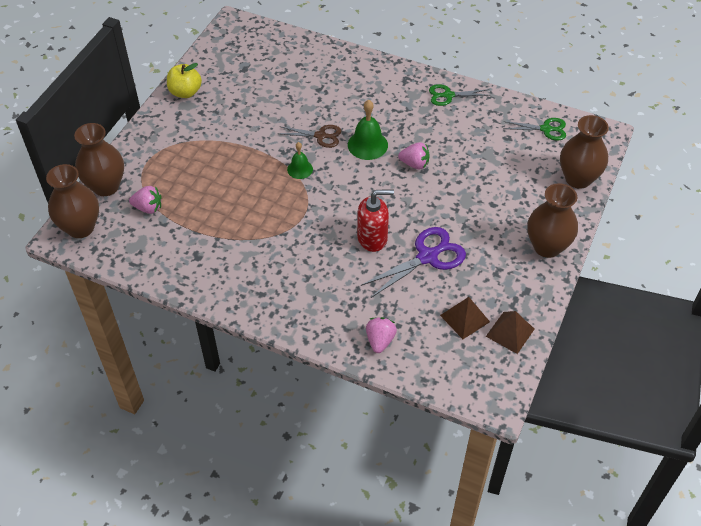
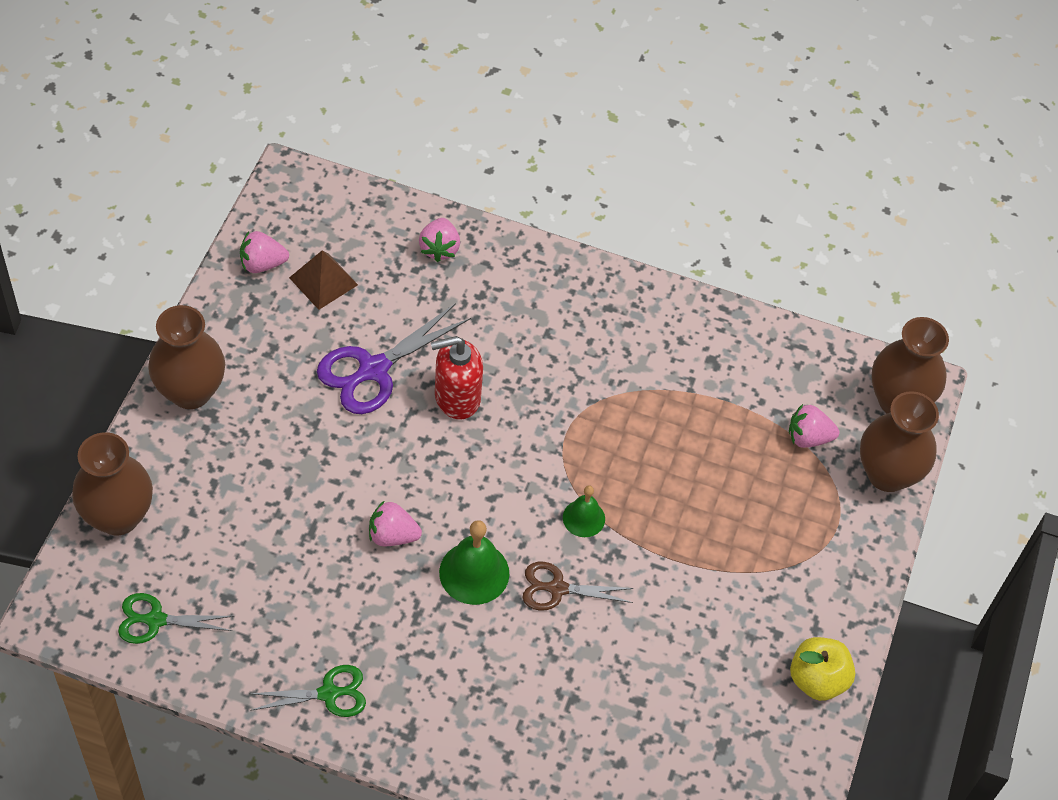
camera: 170 degrees right, 5 degrees up
brown pyramid [486,311,534,354] -> pink strawberry [240,231,289,273]

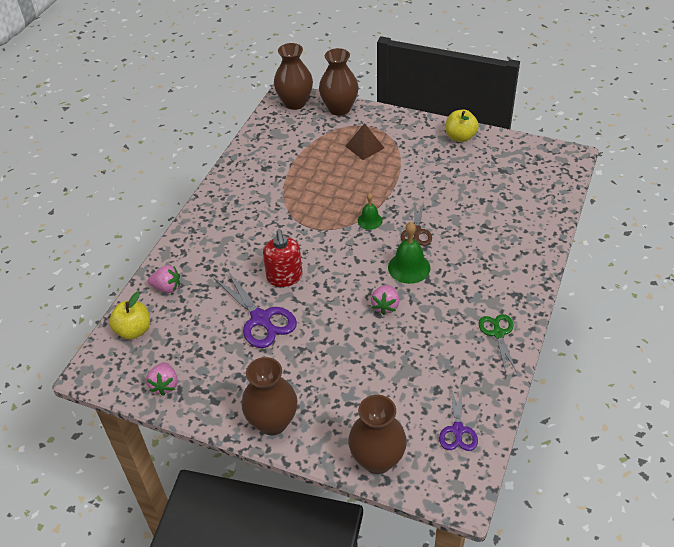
camera: 80 degrees left, 10 degrees down
green scissors [118,593,234,644] -> purple scissors [439,387,478,451]
brown pyramid [289,250,358,310] -> brown pyramid moved to [345,123,384,160]
pink strawberry [789,404,839,448] -> none
none -> yellow apple [109,292,150,339]

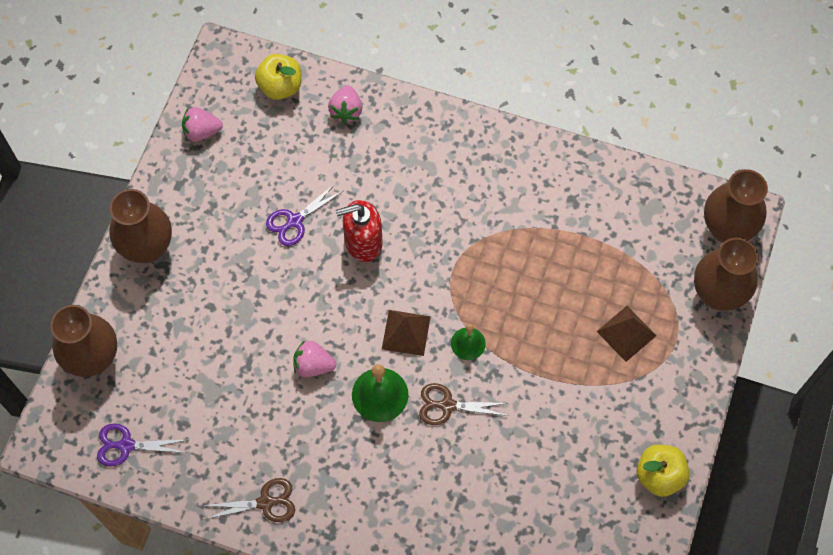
camera: 85 degrees right, 20 degrees up
purple scissors [214,270,297,348] -> purple scissors [266,183,343,246], size x0.63
green scissors [478,314,517,373] -> brown scissors [202,478,295,522]
none -> brown pyramid [382,310,431,356]

